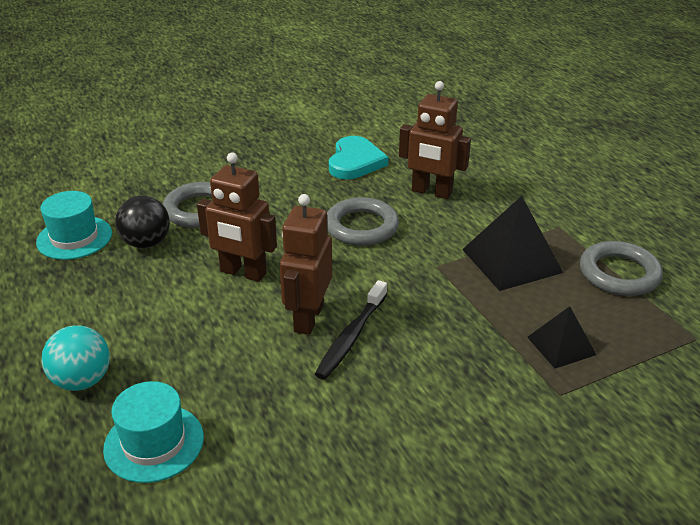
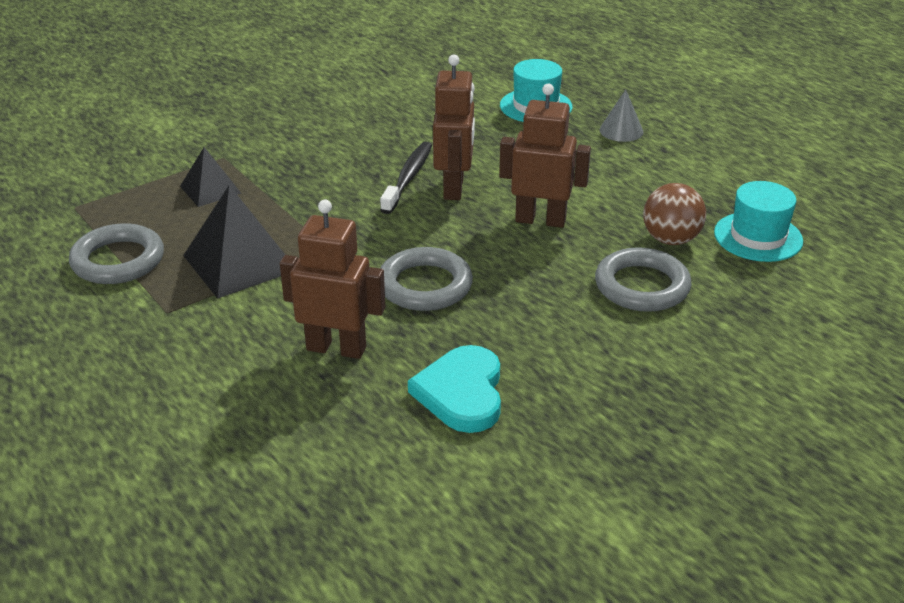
camera: 170 degrees right, 0 degrees up
turquoise ball [41,325,110,391] -> grey cone [600,89,643,142]
black ball [115,196,170,248] -> brown ball [643,183,706,245]

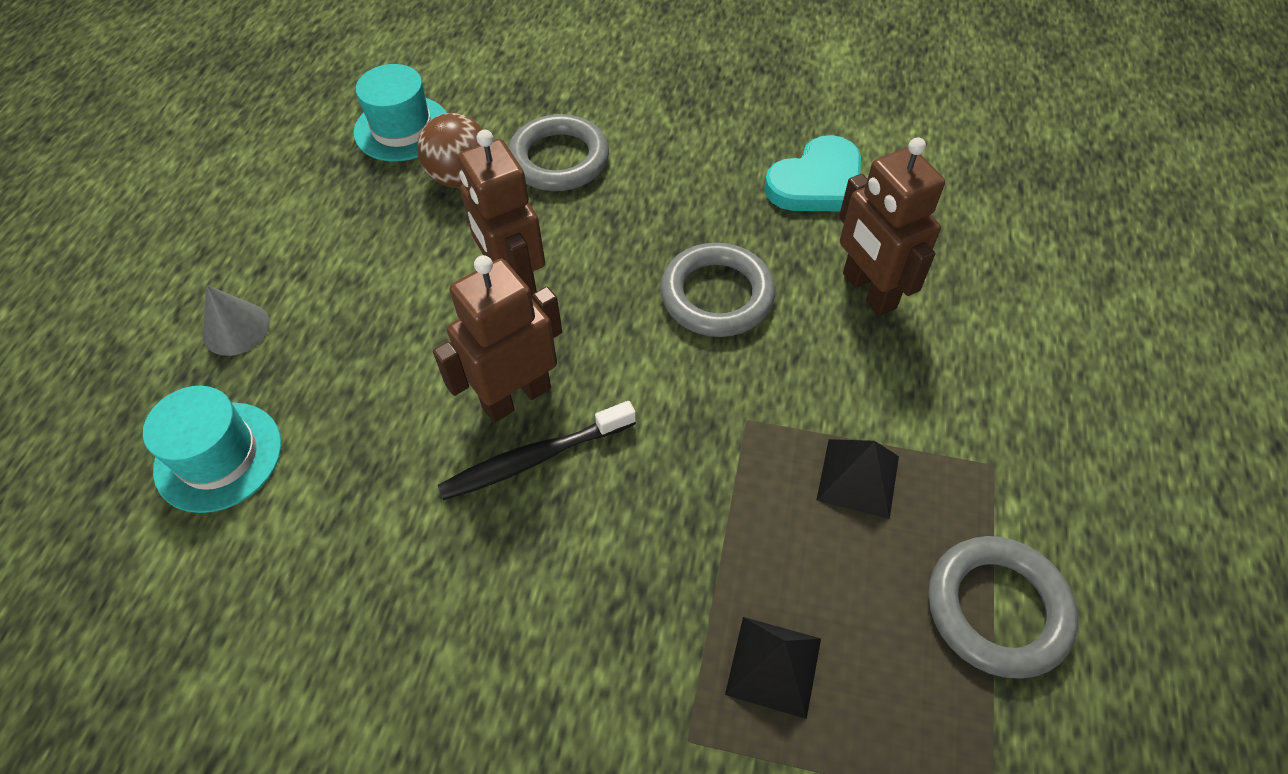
camera: 130 degrees left, 20 degrees up
black pyramid [183,185,285,299] -> black pyramid [816,439,899,519], size x0.59

